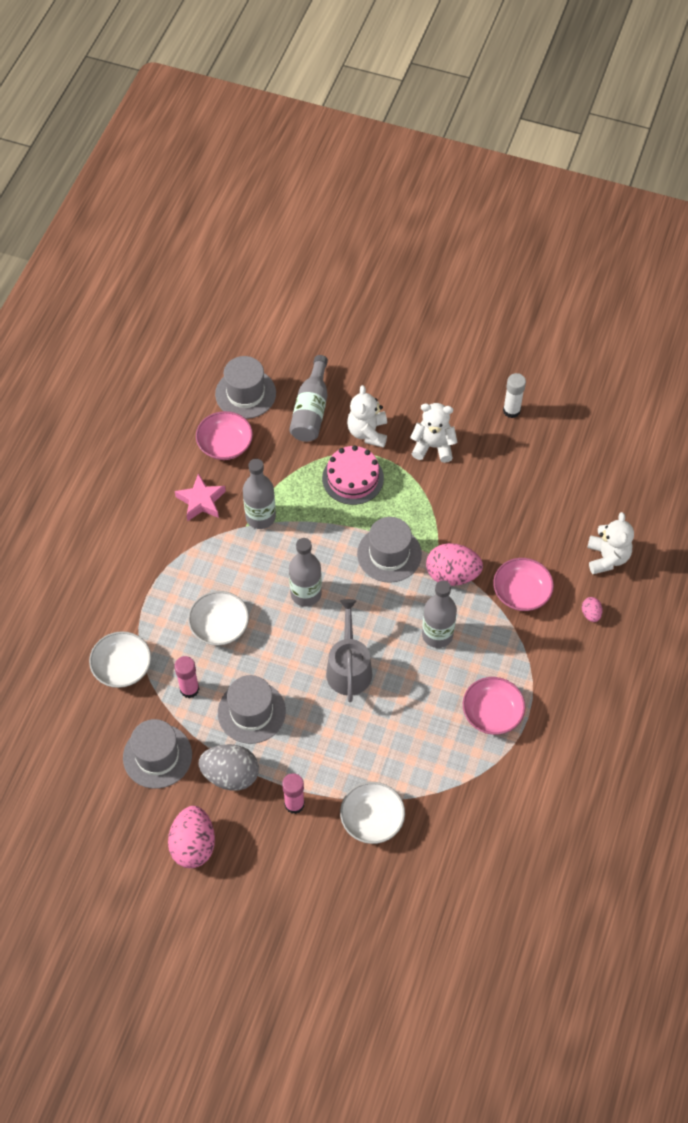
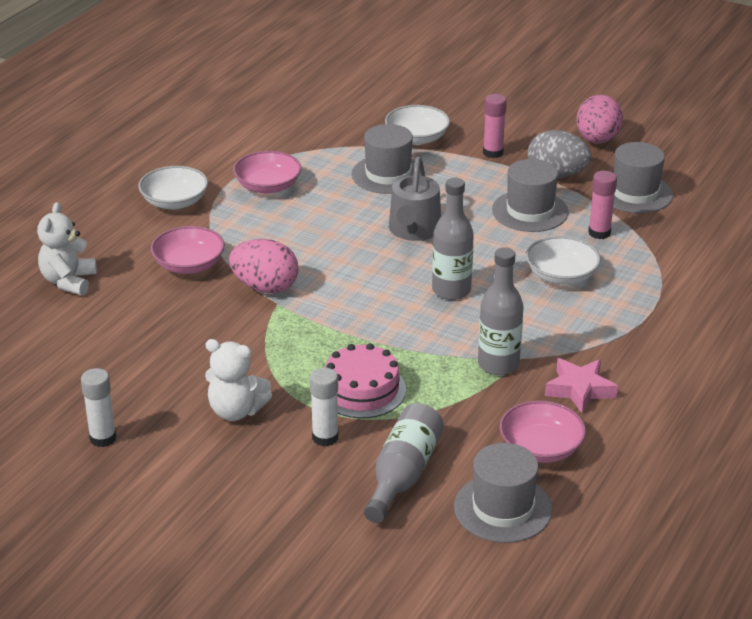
camera: 170 degrees left, 25 degrees down
white bowl [89,631,151,688] -> white bowl moved to [138,166,208,209]
white teddy bear [347,385,387,448] -> white glue stick [310,368,339,446]
grey hat [357,517,422,583] -> grey hat moved to [351,124,425,194]
grey bottle [422,580,457,648] -> none
pink egg [582,597,603,622] -> none

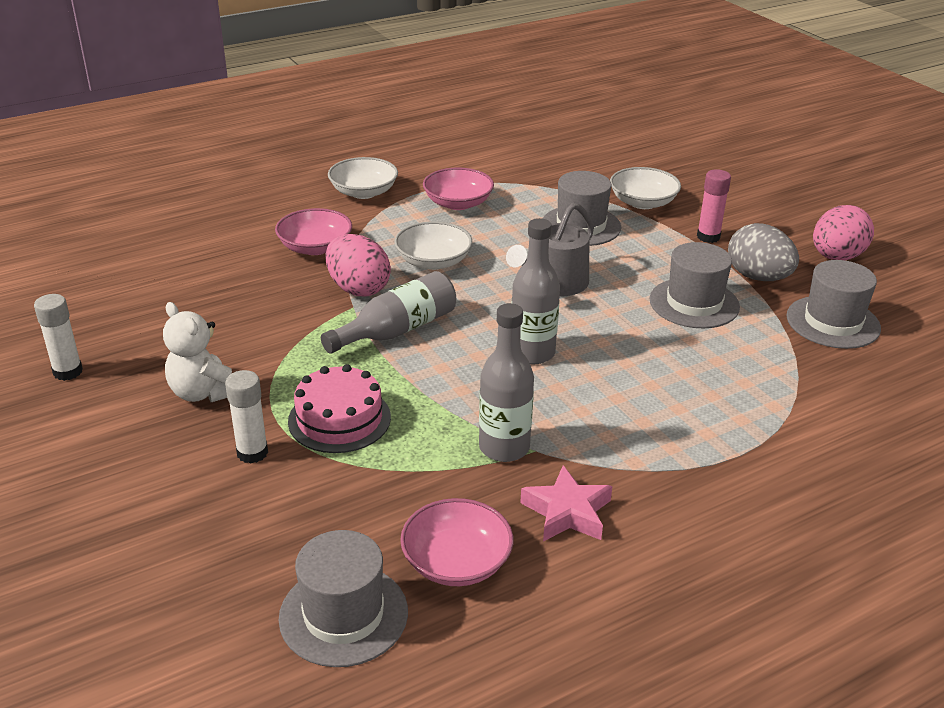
camera: 30 degrees right, 0 degrees up
white teddy bear [37,202,97,295] -> none
grey bottle [364,403,444,523] -> grey bottle moved to [321,271,456,353]
white bowl [526,236,601,285] -> white bowl moved to [394,221,472,270]
pink glue stick [588,171,617,239] -> none

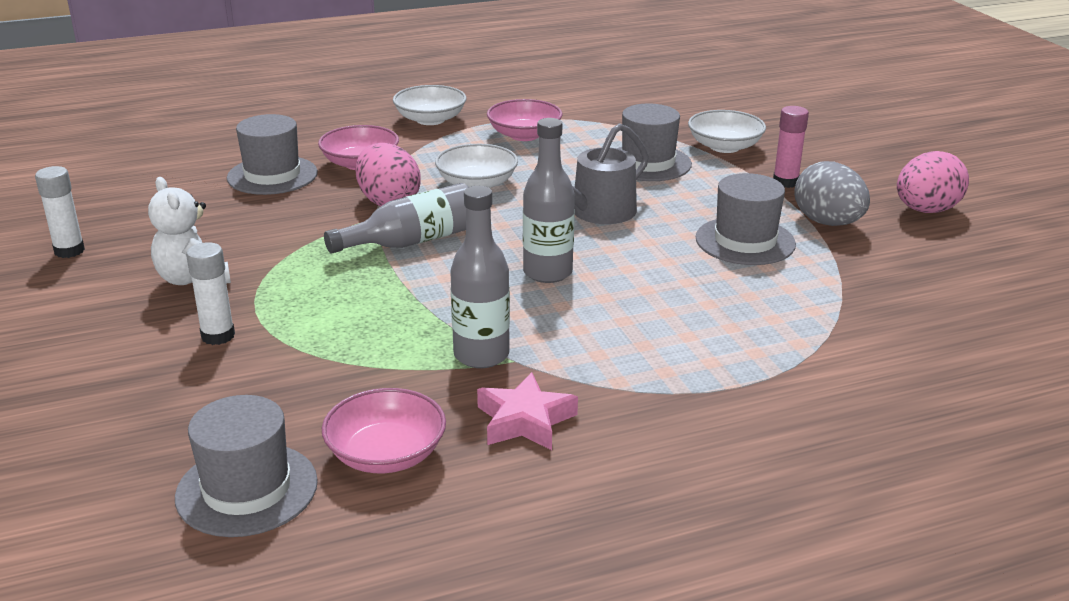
camera: 10 degrees right, 5 degrees down
pink cake [288,364,391,453] -> none
grey hat [787,260,881,349] -> grey hat moved to [227,114,318,195]

